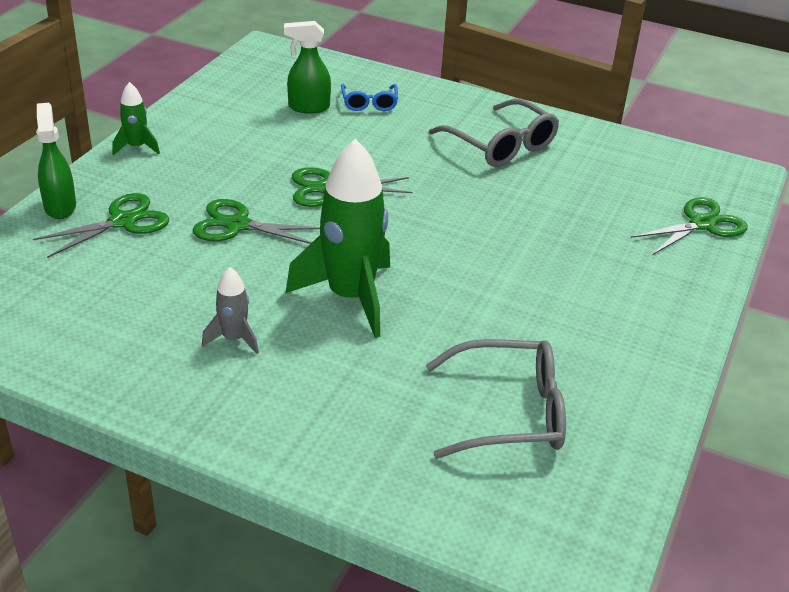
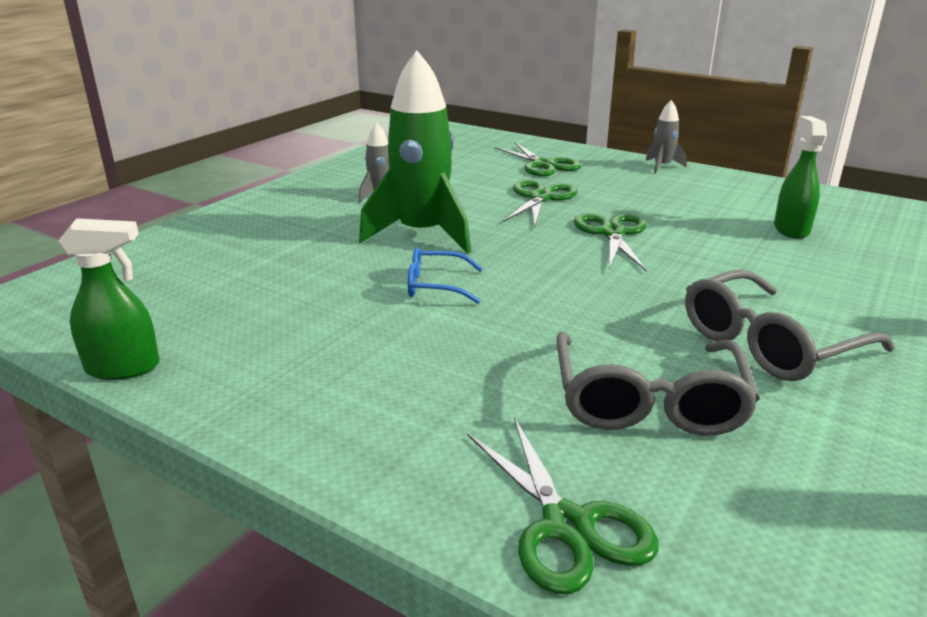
camera: 100 degrees right, 10 degrees down
green spray bottle [36,103,76,219] -> green spray bottle moved to [58,218,160,380]
green rocket [112,82,160,155] -> grey rocket [646,100,687,174]
blue glasses [341,84,398,111] -> blue glasses moved to [408,247,483,304]
grey glasses [426,339,566,459] -> grey glasses moved to [556,332,760,436]

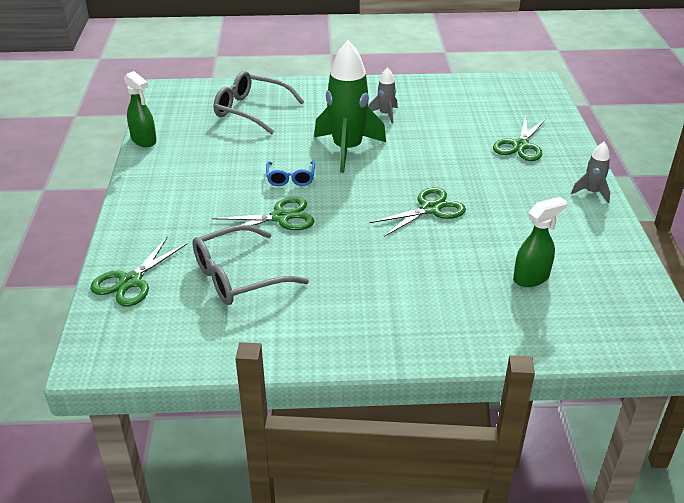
camera: 55 degrees right, 10 degrees up
blue glasses [408,247,483,304] -> blue glasses turned 150 degrees counterclockwise [266,161,315,186]
green scissors [503,180,578,228] -> green scissors moved to [212,197,314,230]
grey glasses [685,269,895,381] -> grey glasses moved to [214,71,304,134]

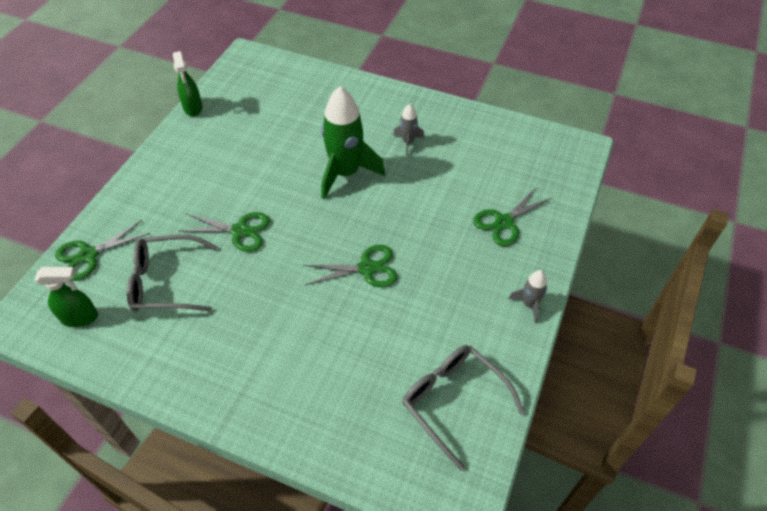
camera: 25 degrees right, 15 degrees up
grey glasses [214,71,304,134] -> grey glasses moved to [402,345,525,471]
blue glasses [266,161,315,186] -> none
green spray bottle [513,197,567,287] -> green spray bottle moved to [35,267,98,327]

